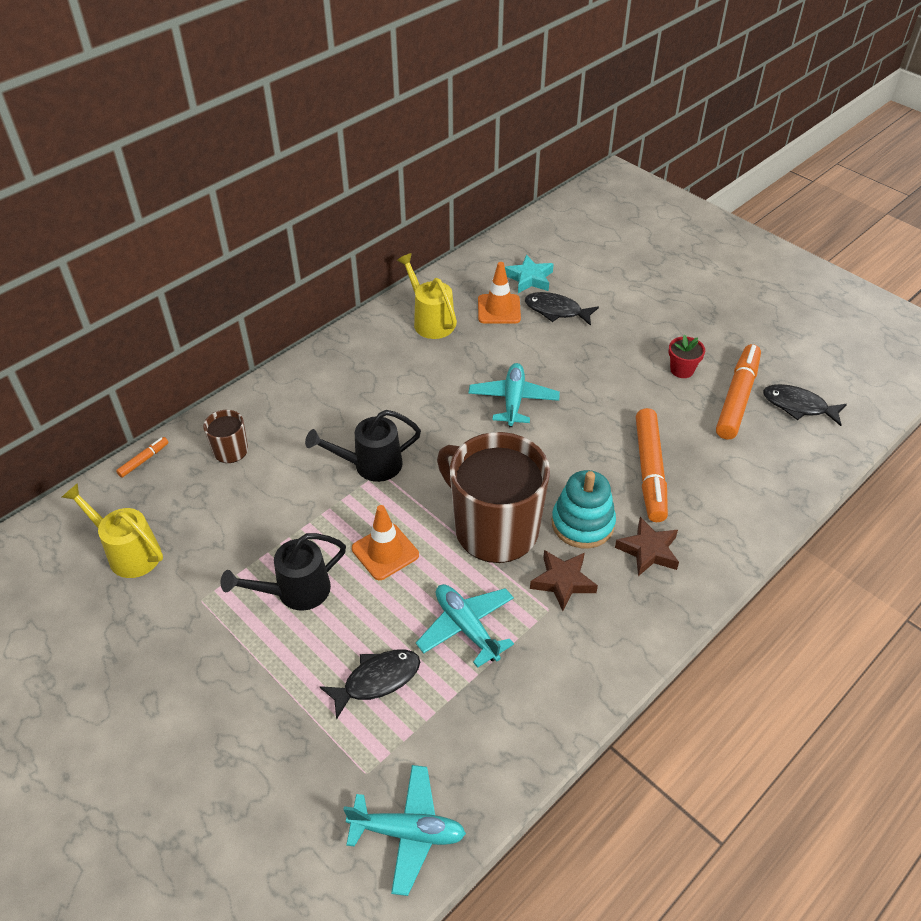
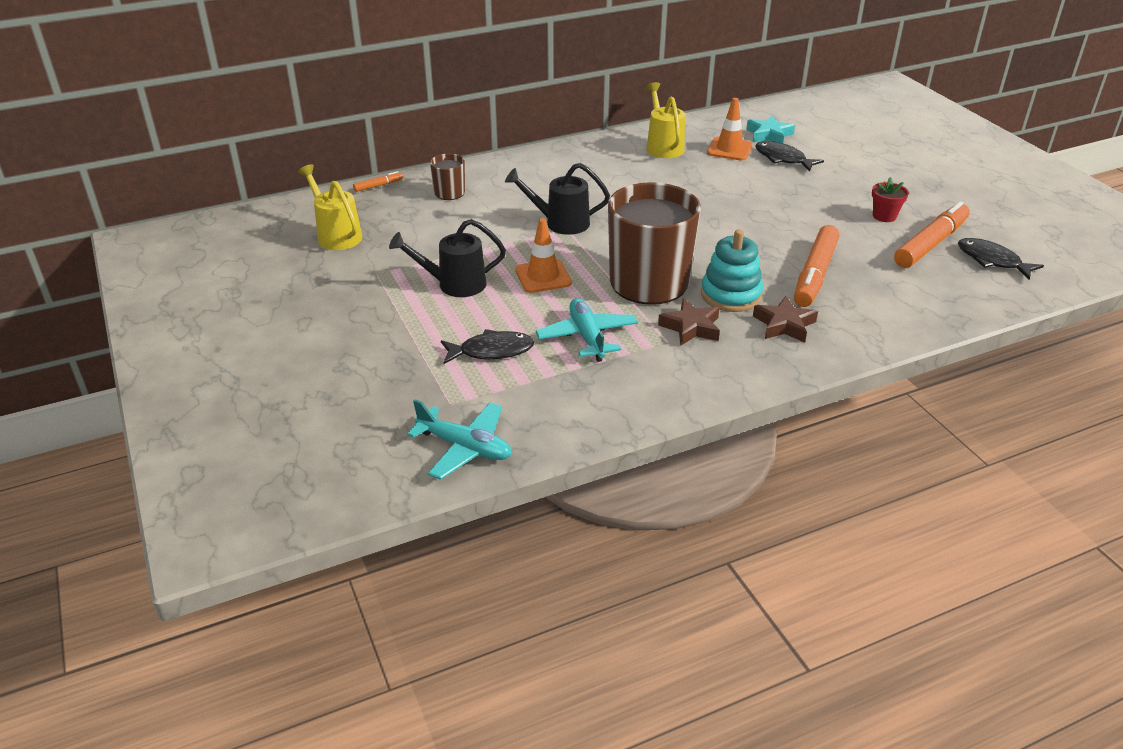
camera: 20 degrees right, 10 degrees down
turquoise plane [468,363,560,427] -> none

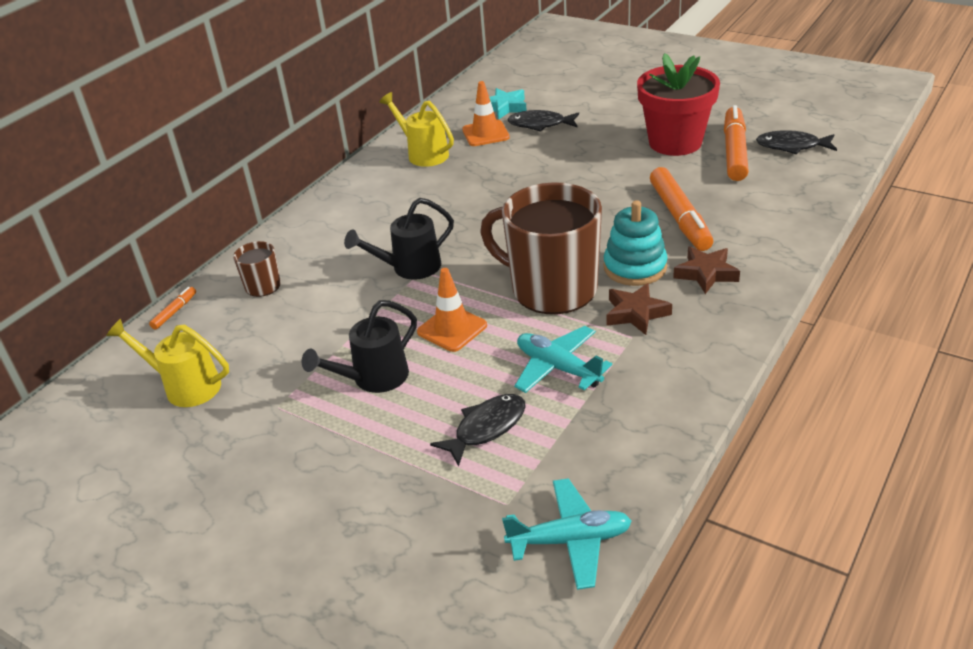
camera: 30 degrees left, 0 degrees up
red flower pot [872,177,909,222] -> red flower pot [637,53,720,156], size x2.31

